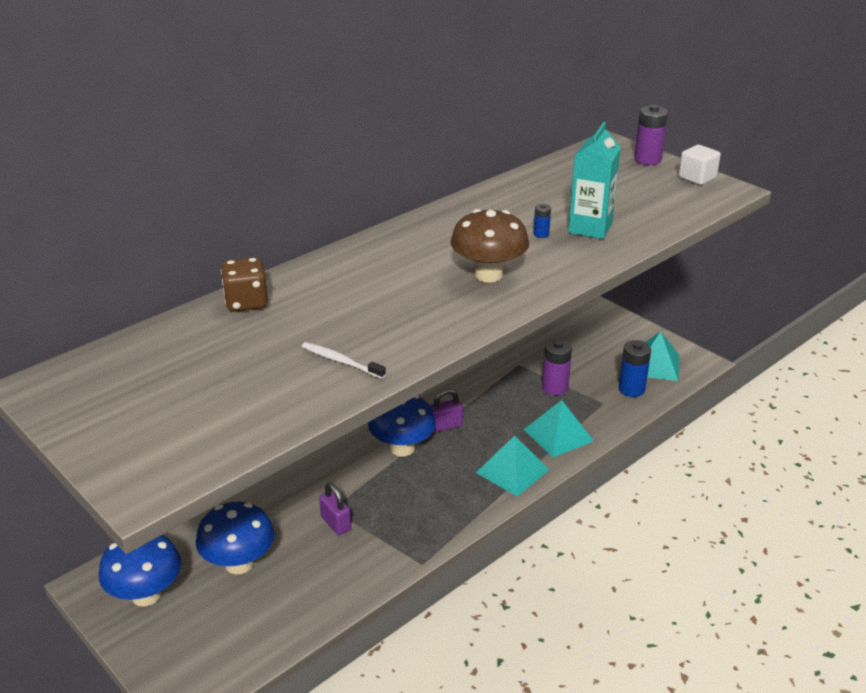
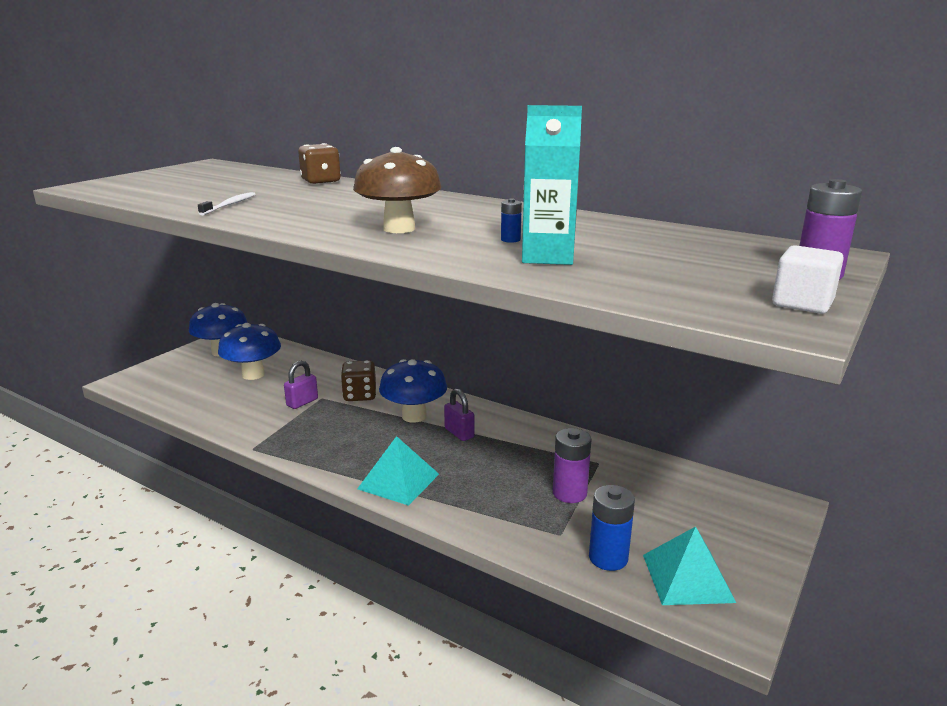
camera: 75 degrees right, 10 degrees down
turquoise pyramid [524,400,594,457] -> none
none -> brown dice [341,360,377,401]

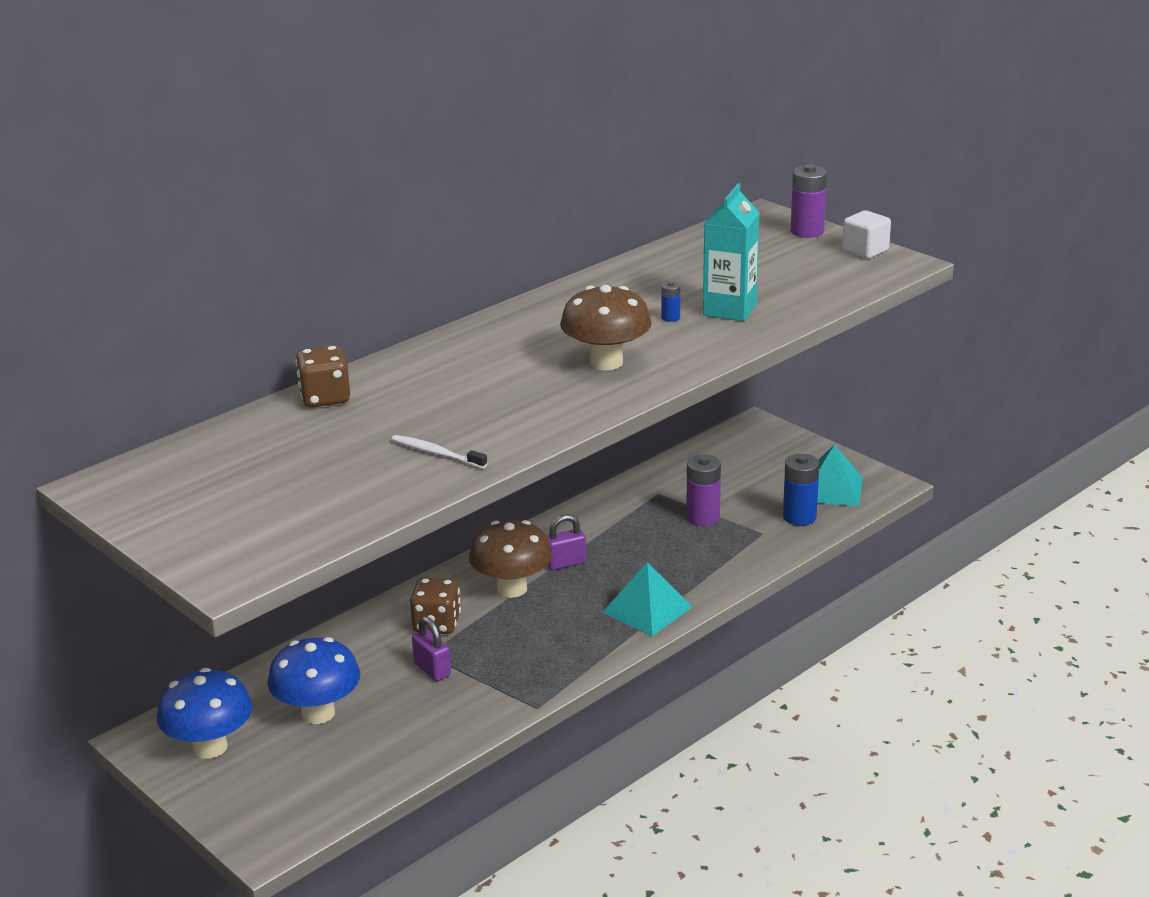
camera: 75 degrees left, 5 degrees up
blue mushroom [379,359,447,423] -> brown mushroom [469,520,552,598]

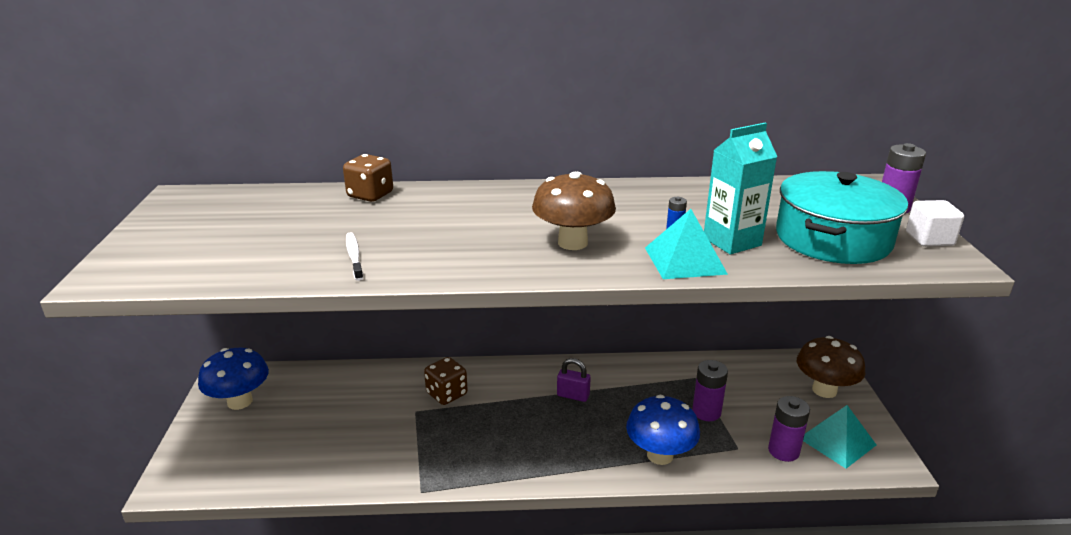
camera: 40 degrees right, 0 degrees up
blue mushroom [267,637,360,724] -> blue mushroom moved to [626,395,700,465]
purple padlock [412,616,451,681] -> none
brown mushroom [469,520,552,598] -> brown mushroom moved to [797,336,865,398]
turquoise pyramid [602,562,692,636] -> turquoise pyramid moved to [645,209,728,279]
blue battery [783,454,819,526] -> purple battery [768,396,810,462]
none -> turquoise pot [776,171,908,264]

